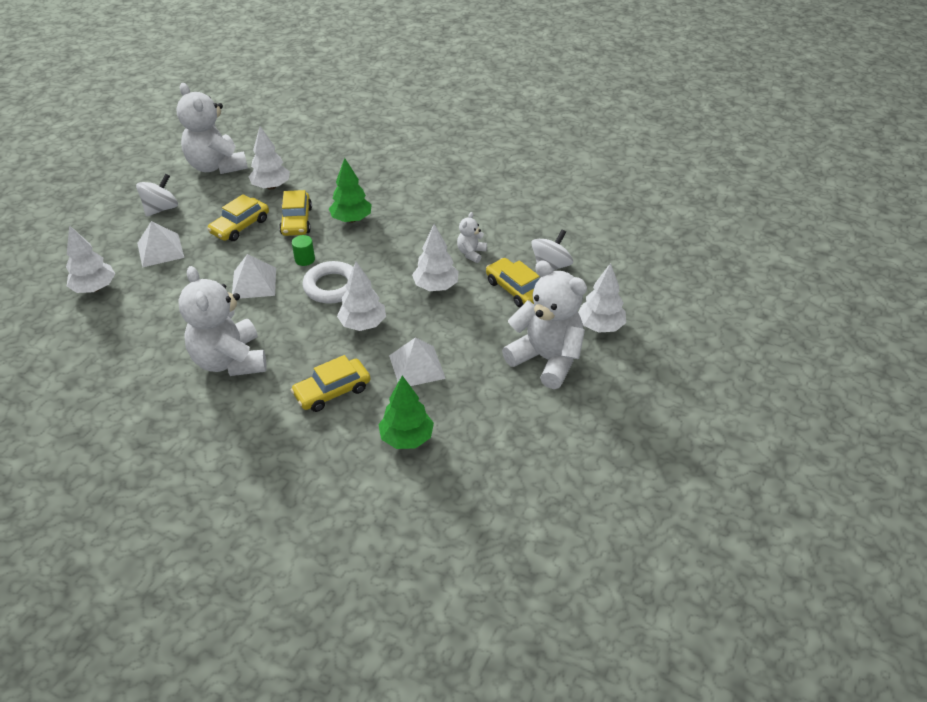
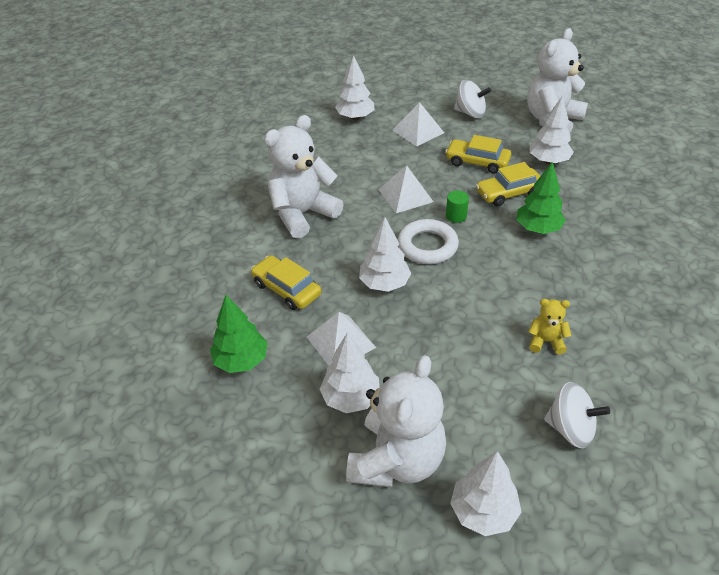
camera: 75 degrees right, 0 degrees up
white tree [412,224,459,291] -> white tree moved to [320,332,380,413]
white teddy bear [457,212,487,263] -> yellow teddy bear [528,299,572,355]
yellow car [486,258,539,307] -> none

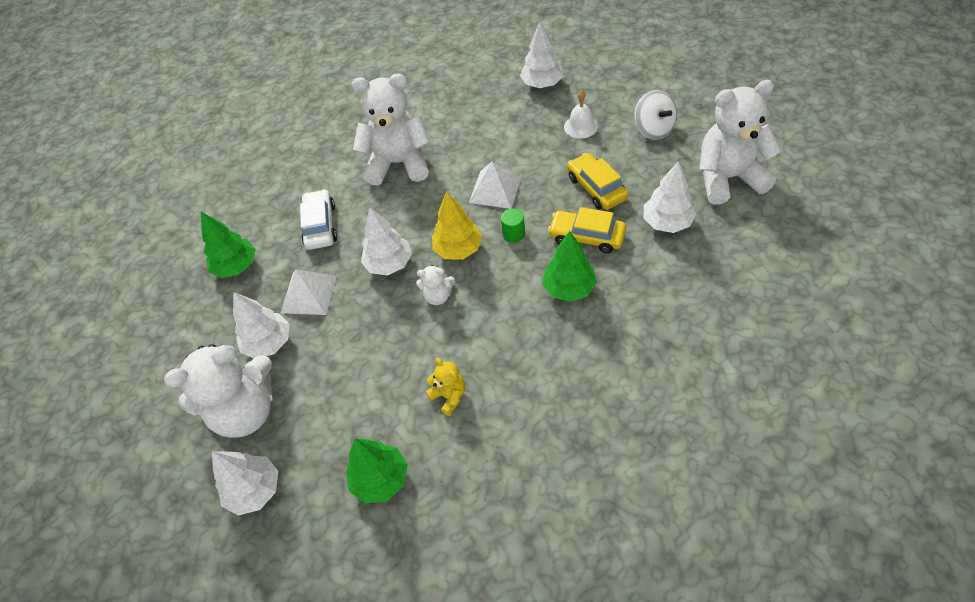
camera: 45 degrees right, 10 degrees up
yellow car [251,255,322,310] -> white car [300,189,337,250]
white pyramid [392,102,444,147] -> white bell [564,90,598,139]
white ring [398,219,459,264] -> yellow tree [432,191,482,260]
white spinning top [544,382,610,448] -> green tree [346,439,408,503]
none -> white teddy bear [416,265,455,305]

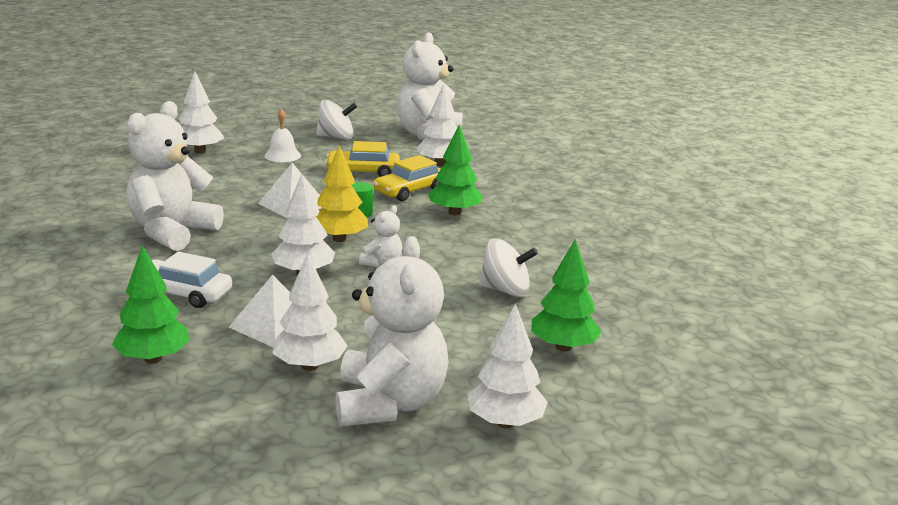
camera: 70 degrees left, 30 degrees down
yellow teddy bear [426,358,465,416] -> white spinning top [479,238,538,297]

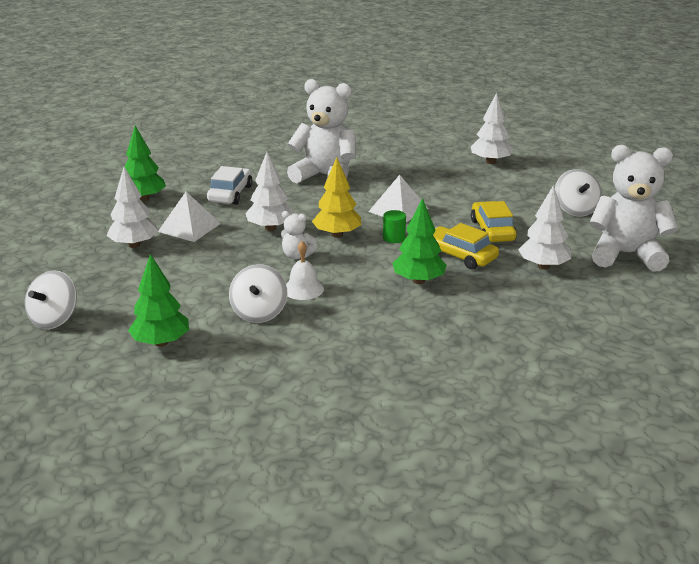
camera: 85 degrees right, 5 degrees up
white bell [264,109,301,162] -> white bell moved to [286,241,324,300]
white teddy bear [335,236,449,427] -> none
white tree [468,303,548,428] -> white spinning top [25,270,77,329]

